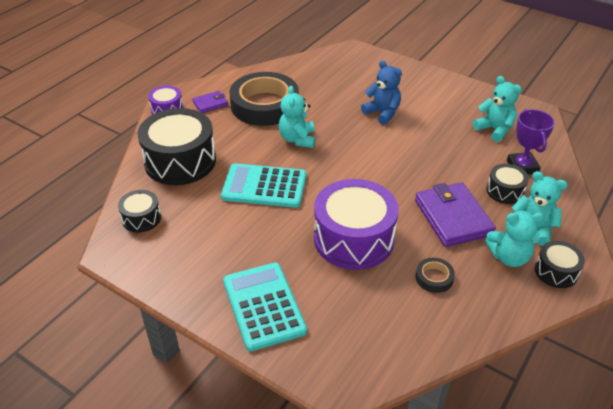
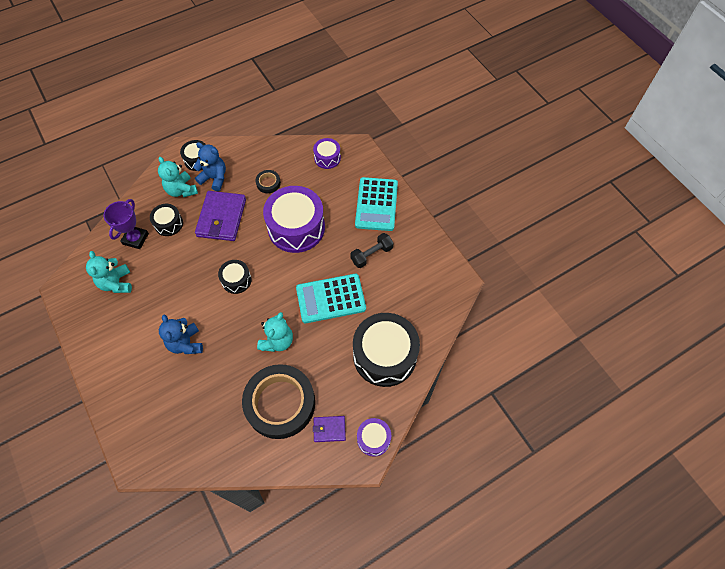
camera: 155 degrees left, 20 degrees up
black drum [118,190,161,232] -> black drum moved to [218,260,251,294]
turquoise calculator [221,163,306,208] -> turquoise calculator turned 135 degrees clockwise [296,274,366,323]
turquoise teddy bear [485,211,544,267] -> blue teddy bear [193,142,226,191]
none -> purple drum [313,138,341,169]
none -> black dumbbell [350,233,393,268]

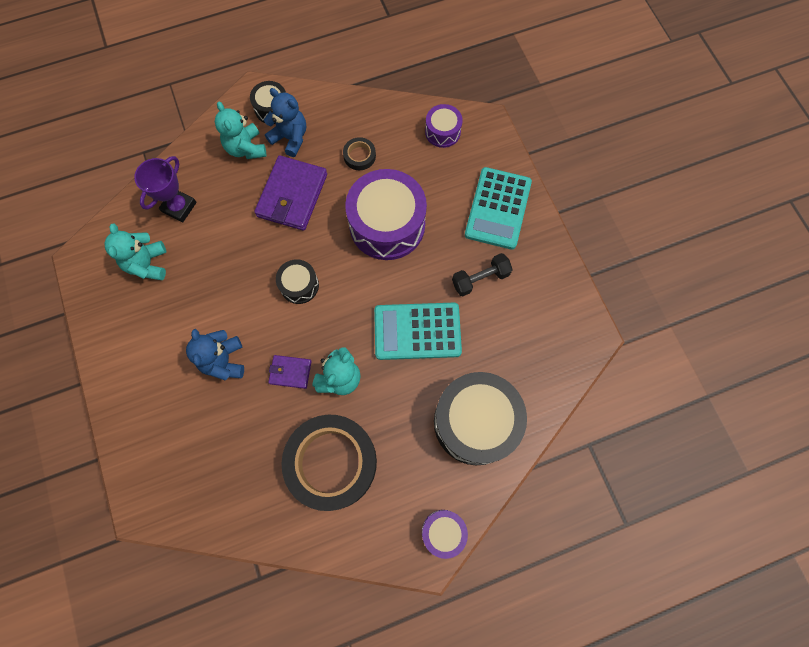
camera: 10 degrees right, 10 degrees up
black drum [150,204,183,236] -> none
purple wallet [313,416,346,442] -> purple wallet moved to [268,355,312,389]

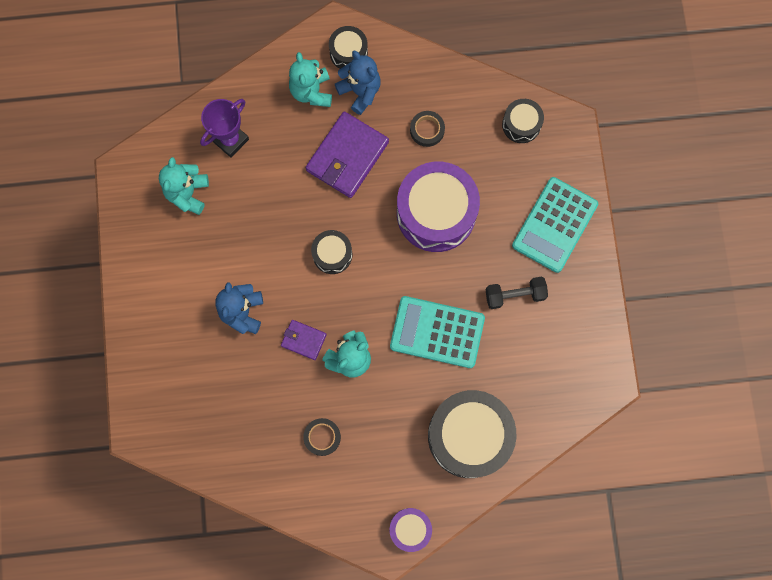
camera: 15 degrees right, 5 degrees up
black tape [282,414,377,511] -> black tape [303,418,341,456], size x0.42
purple drum [425,104,463,148] -> black drum [502,99,544,143]

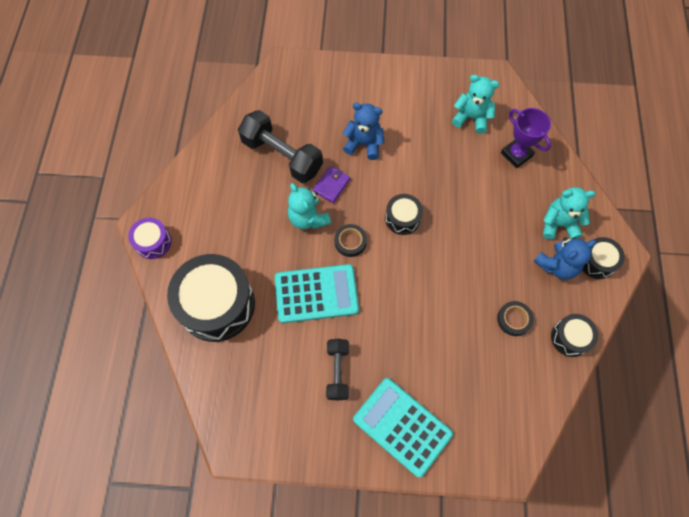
camera: 100 degrees right, 10 degrees down
black tape [303,418,341,456] -> black tape moved to [334,224,367,257]
purple wallet [306,111,389,198] -> none
turquoise calculator [390,296,485,368] -> turquoise calculator turned 60 degrees clockwise [275,264,359,323]
purple drum [397,162,480,252] -> none
black drum [502,99,544,143] -> black drum moved to [551,314,598,357]
none -> black dumbbell [238,110,323,183]

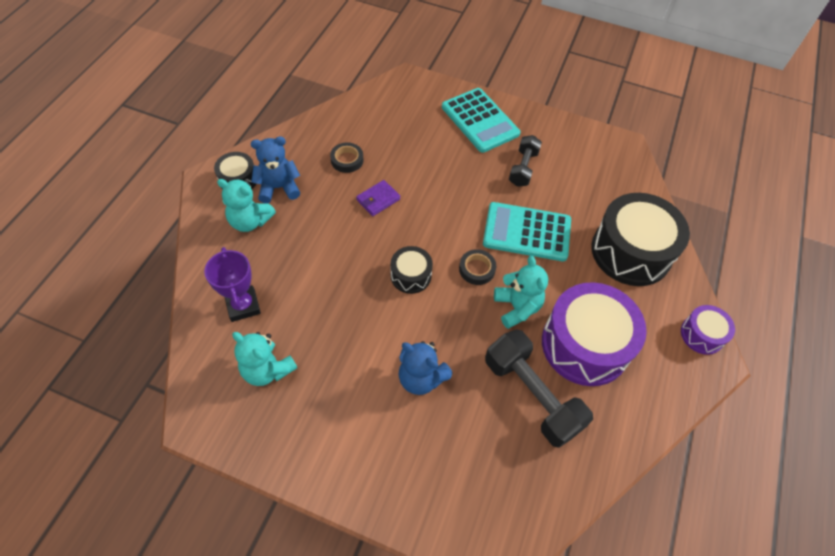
camera: 165 degrees left, 10 degrees down
purple wallet [312,166,350,203] -> purple wallet moved to [356,180,400,216]
black drum [551,314,598,357] -> none
none -> purple drum [542,282,647,386]

